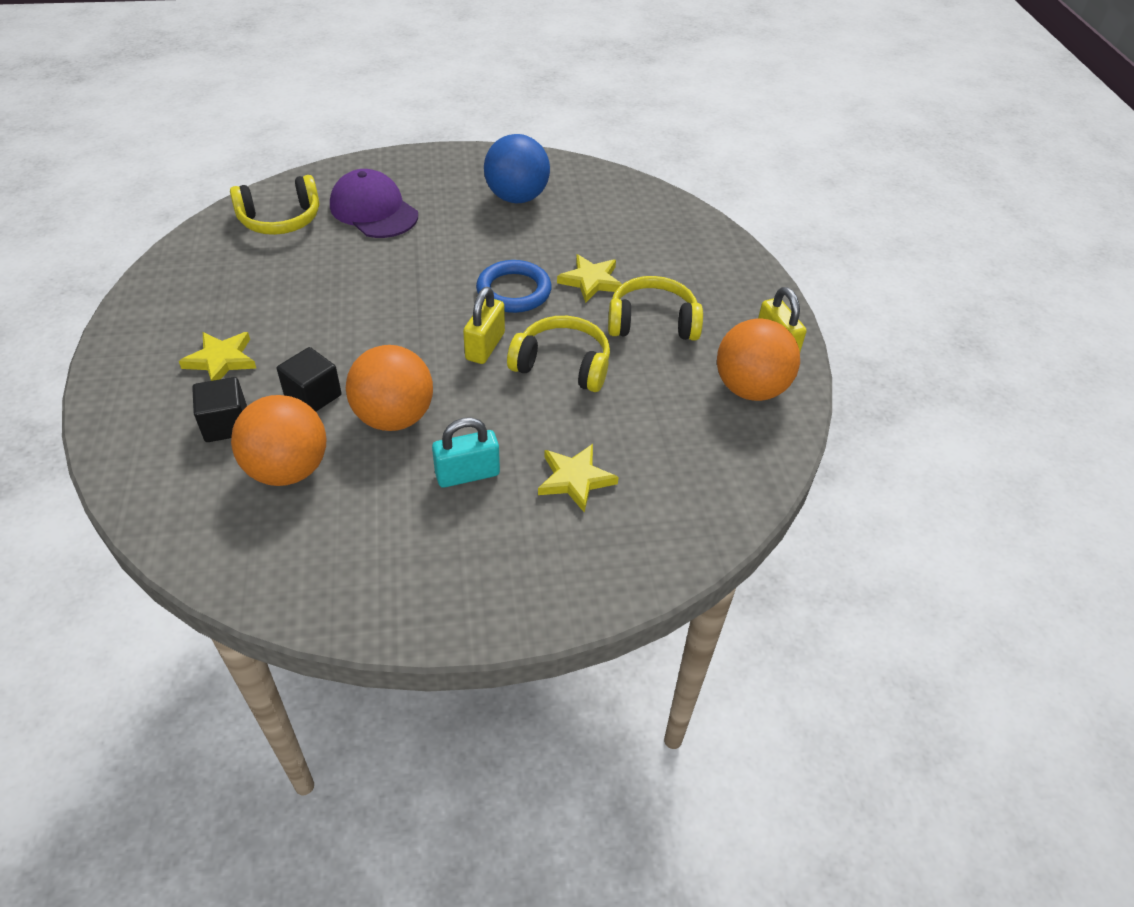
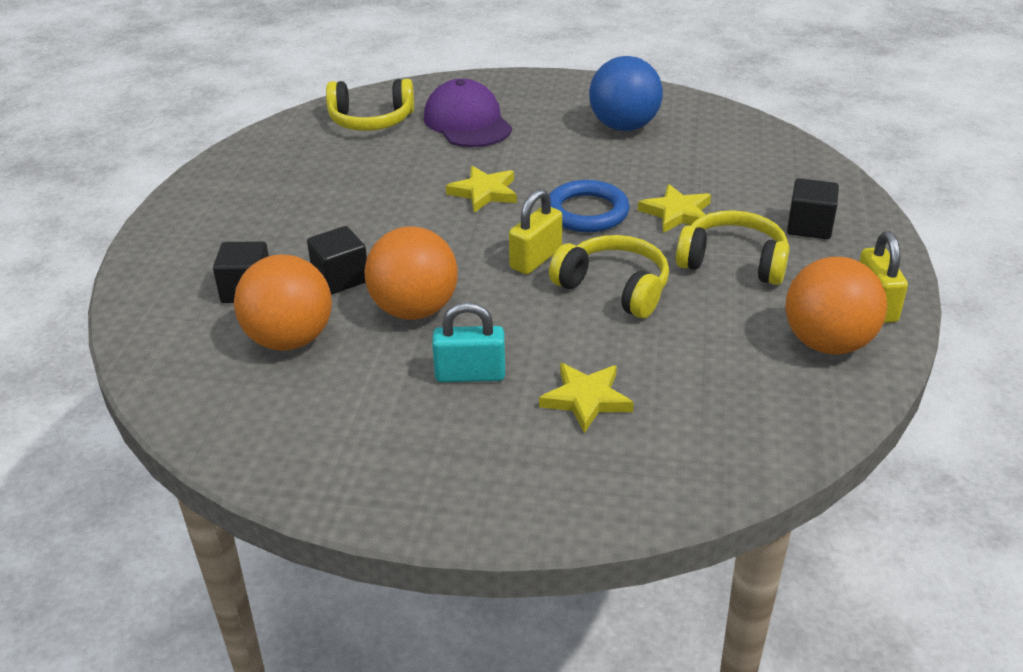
camera: 20 degrees right, 10 degrees down
yellow star [179,332,256,381] -> yellow star moved to [446,166,517,213]
none -> black cube [787,178,839,239]

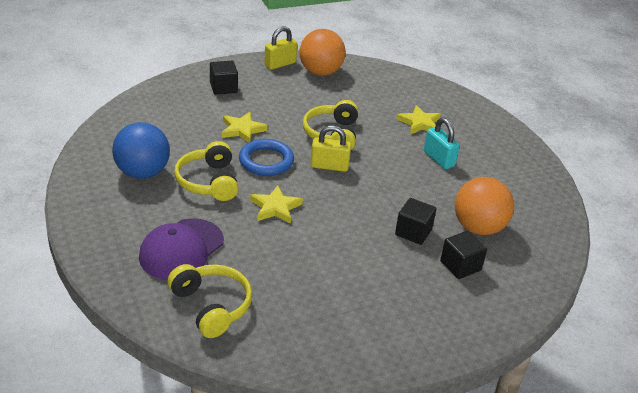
camera: 125 degrees left, 0 degrees up
orange ball [364,226,458,320] -> none
yellow headphones [676,210,790,285] -> yellow headphones moved to [174,141,239,201]

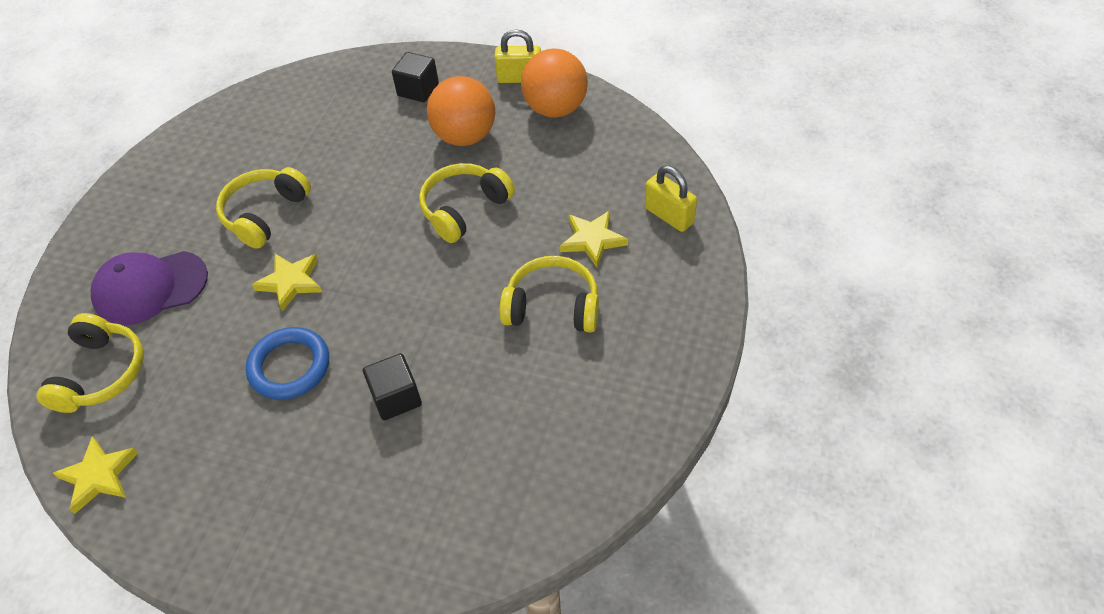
camera: 45 degrees right, 15 degrees up
blue ball [112,122,170,179] -> none
yellow star [222,112,268,143] -> yellow star moved to [53,436,138,514]
blue ring [239,139,294,176] -> blue ring moved to [246,327,329,400]
yellow padlock [310,125,351,172] -> yellow padlock moved to [645,165,697,232]
turquoise padlock [424,118,460,169] -> yellow headphones [499,256,599,332]
black cube [440,231,487,279] -> none
orange ball [455,177,514,235] -> orange ball moved to [427,76,495,146]

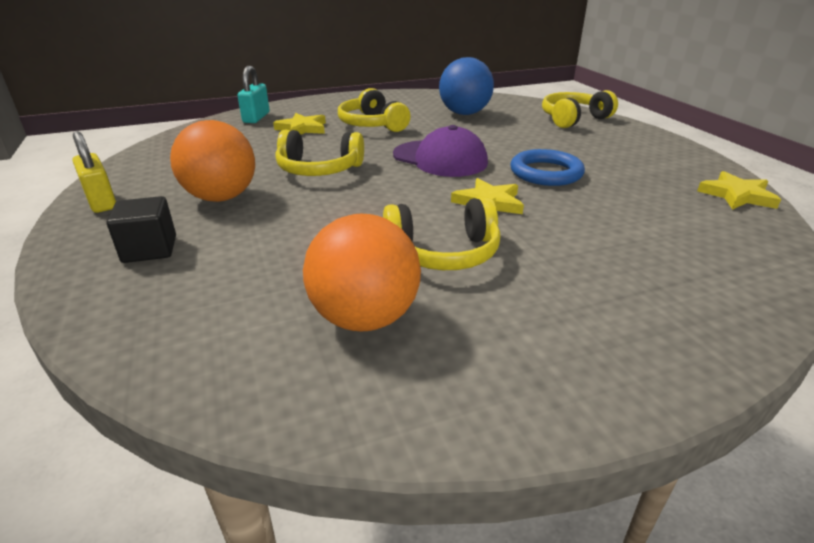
camera: 130 degrees left, 20 degrees down
yellow headphones [36,313,144,413] -> yellow headphones moved to [542,90,618,128]
purple cap [91,251,208,326] -> purple cap moved to [393,125,488,177]
black cube [363,353,422,421] -> none
orange ball [521,49,588,118] -> orange ball moved to [303,214,421,332]
yellow padlock [645,165,697,232] -> turquoise padlock [238,66,270,123]
none -> blue ball [439,57,494,115]

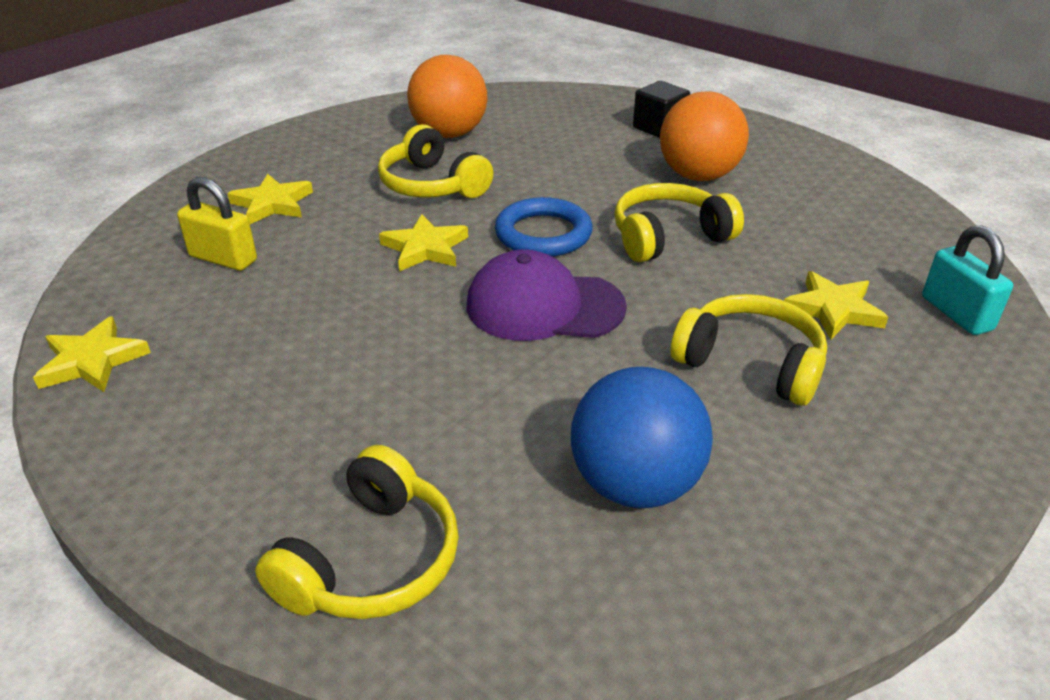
camera: 150 degrees right, 5 degrees up
yellow padlock [73,131,116,213] -> yellow padlock moved to [177,177,257,271]
yellow headphones [383,197,500,270] -> yellow headphones turned 90 degrees counterclockwise [378,124,493,198]
blue ring [510,149,585,186] -> blue ring moved to [495,197,593,257]
none -> yellow star [227,174,313,224]

